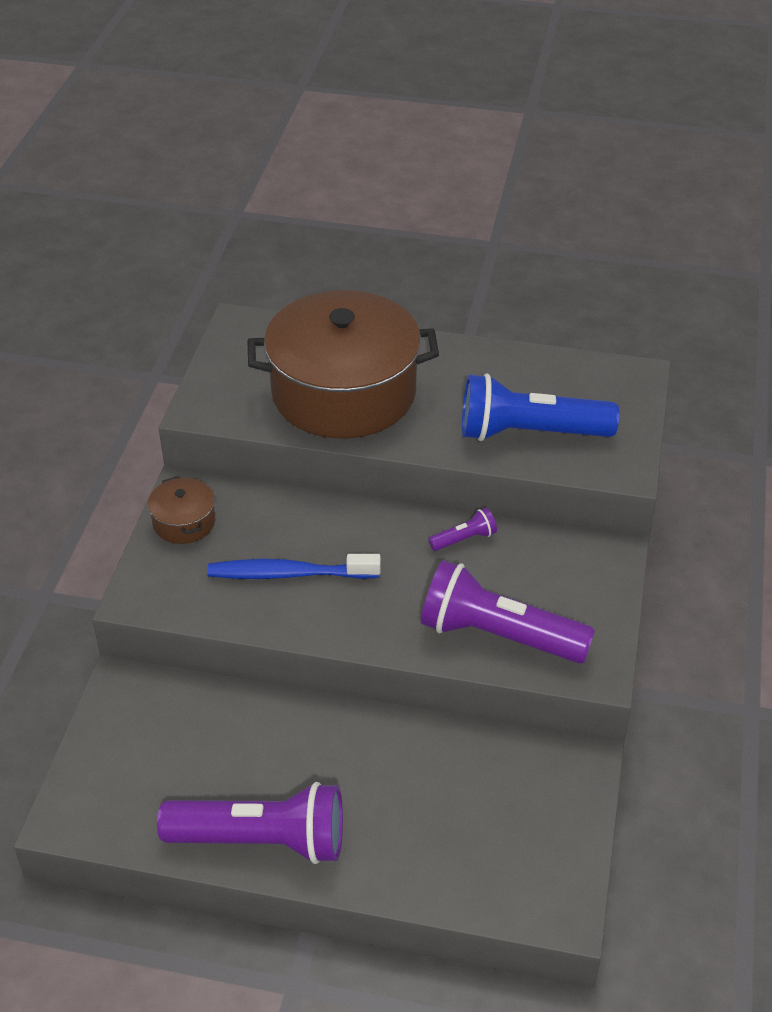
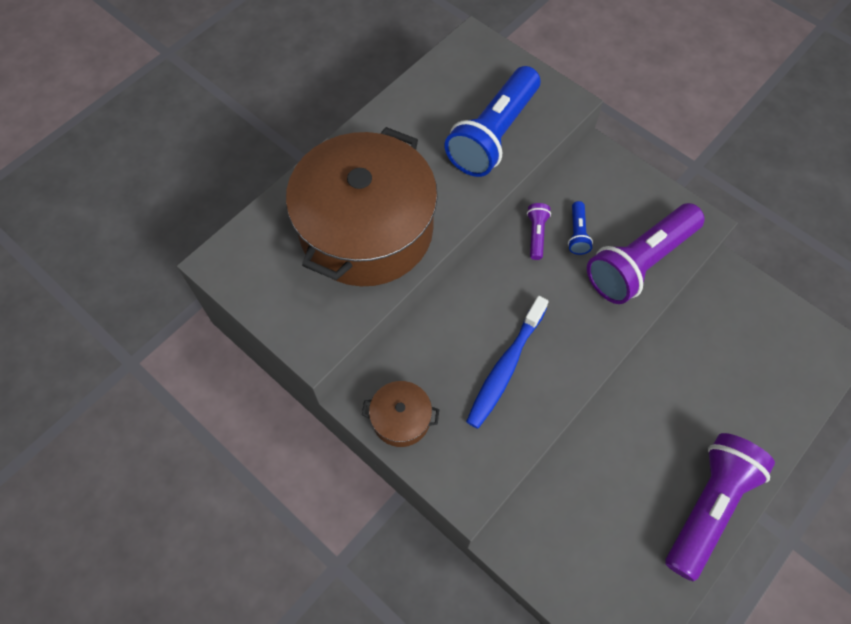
camera: 60 degrees left, 20 degrees up
none -> blue flashlight [568,201,593,255]

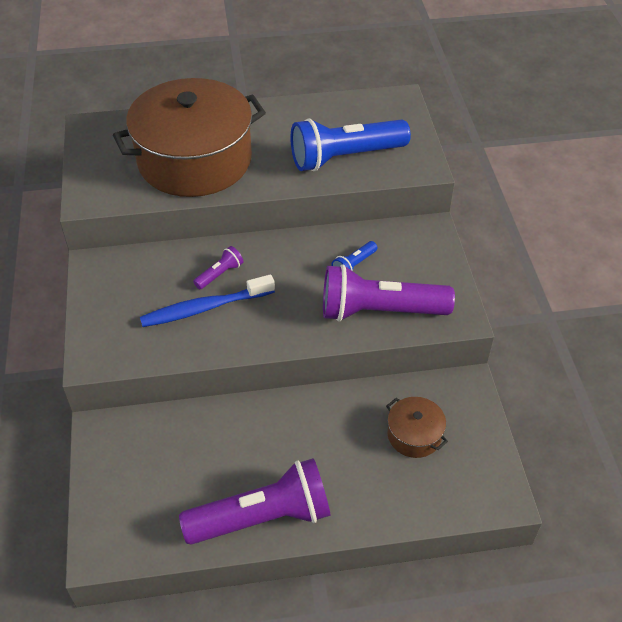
camera: 40 degrees right, 15 degrees down
brown pot [362,381,439,447] -> brown pot moved to [386,397,448,458]
purple flashlight [527,203,551,260] -> purple flashlight moved to [193,246,244,289]

